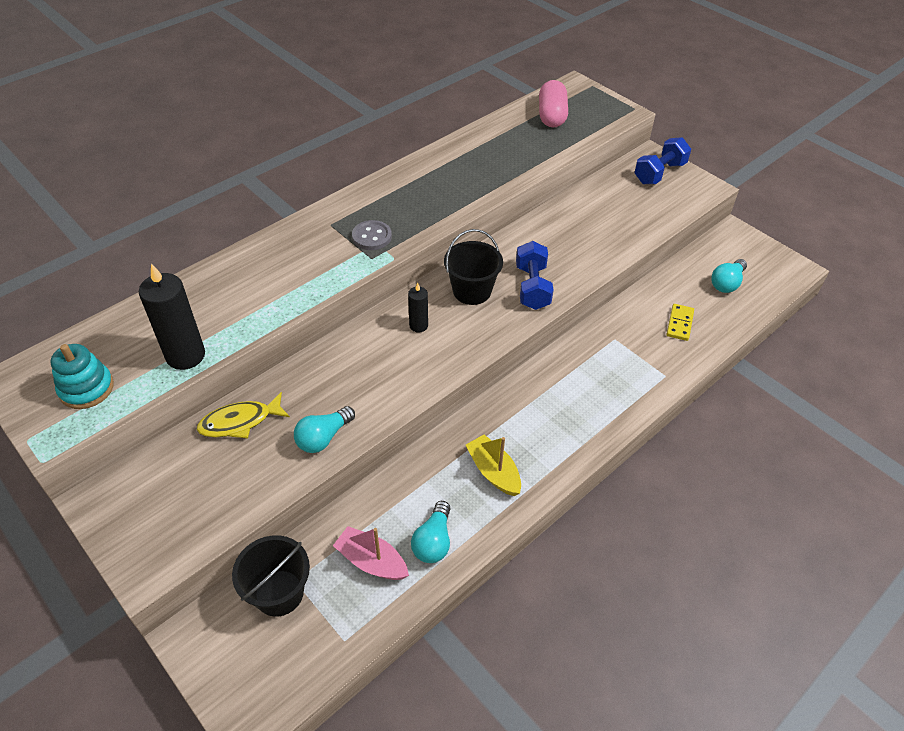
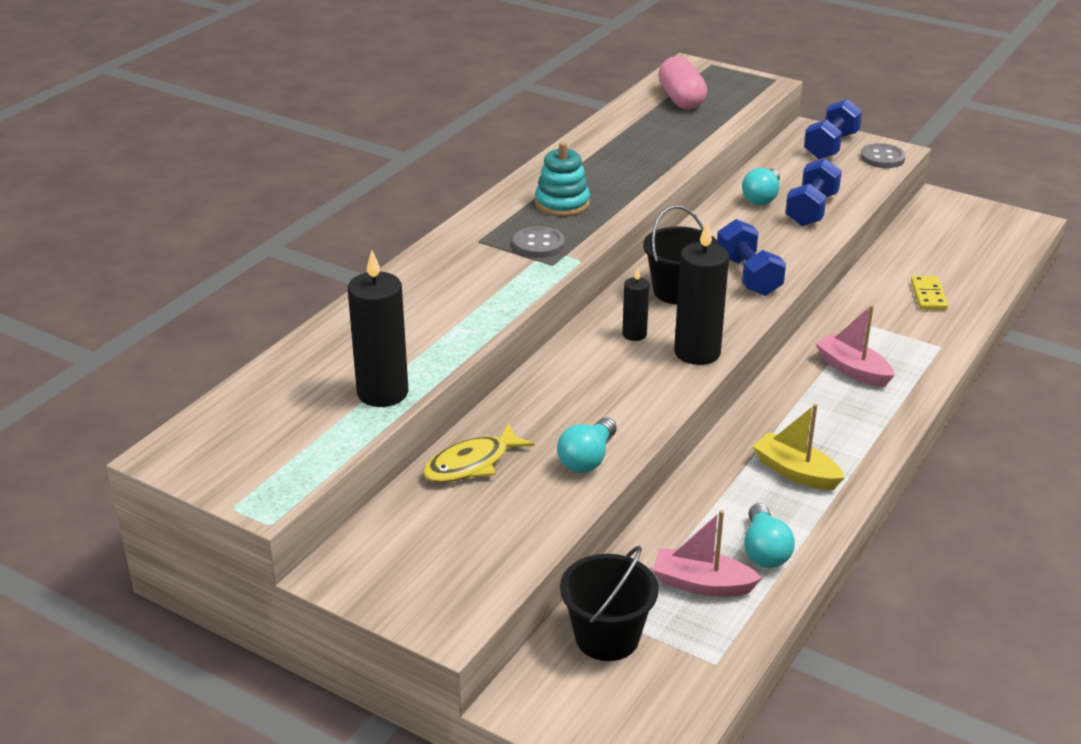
camera: 15 degrees left, 15 degrees down
turquoise stacking toy [51,344,114,409] -> turquoise stacking toy moved to [535,142,590,217]
turquoise light bulb [711,259,747,293] -> turquoise light bulb moved to [742,168,780,205]
none -> black candle [674,222,729,365]
none -> blue dumbbell [785,158,842,226]
none -> pink boat [815,305,895,387]
none -> grey button [860,143,906,168]

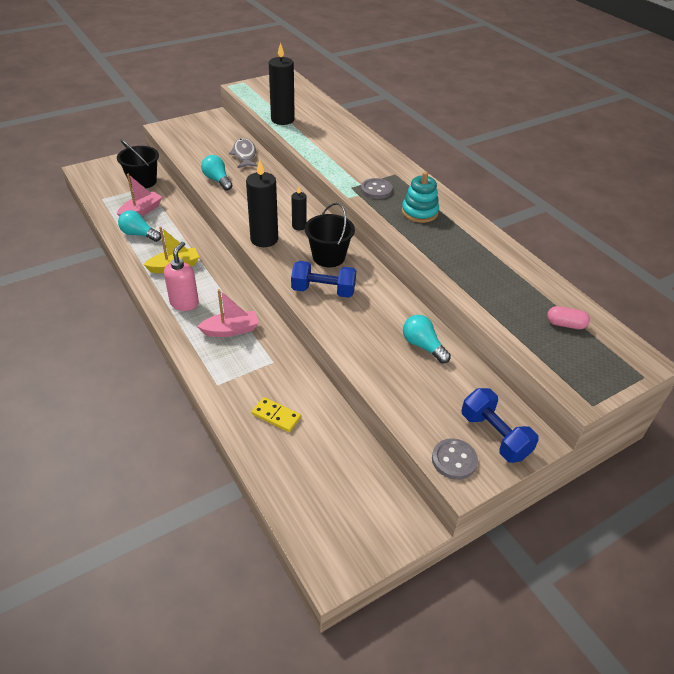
camera: 115 degrees right, 10 degrees up
yellow fish [423,423,535,483] -> grey fish [229,138,258,168]
pink capsule [658,56,707,109] -> pink capsule [547,306,590,329], size x0.57
blue dumbbell [785,158,842,226] -> none
none -> pink soap dispenser [164,242,199,311]

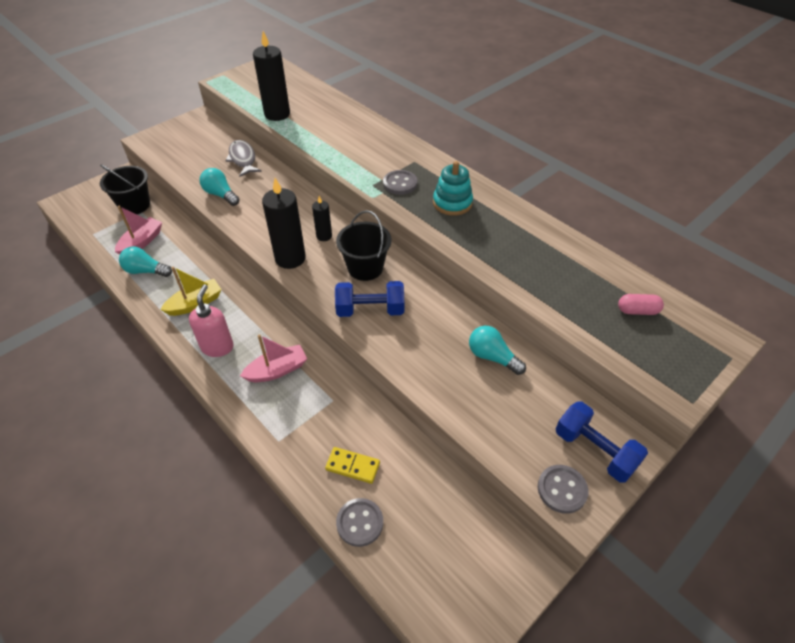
camera: 10 degrees left, 5 degrees up
none -> grey button [336,498,383,547]

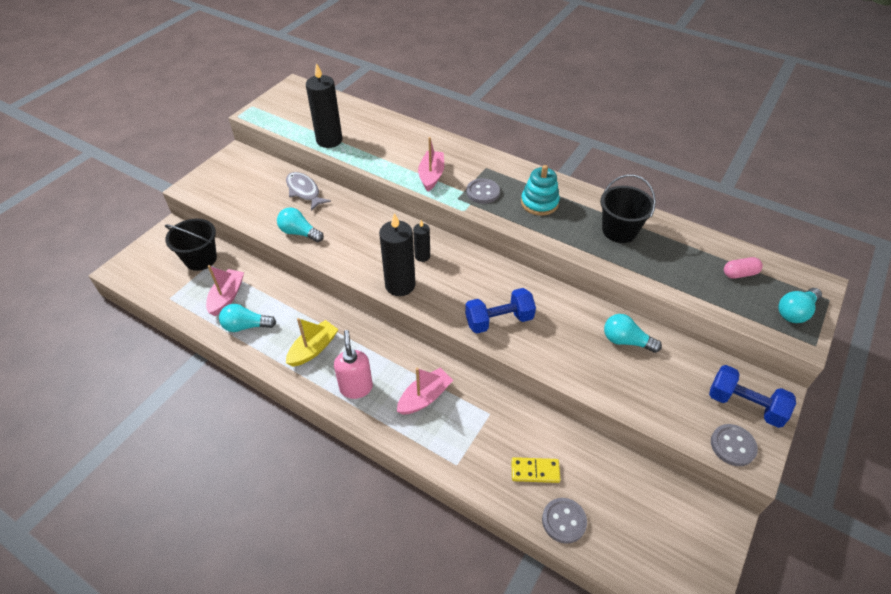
camera: 15 degrees left, 0 degrees up
black bucket [336,210,392,281] -> black bucket moved to [600,174,656,243]
none -> pink boat [418,137,444,191]
none -> turquoise light bulb [778,288,822,323]

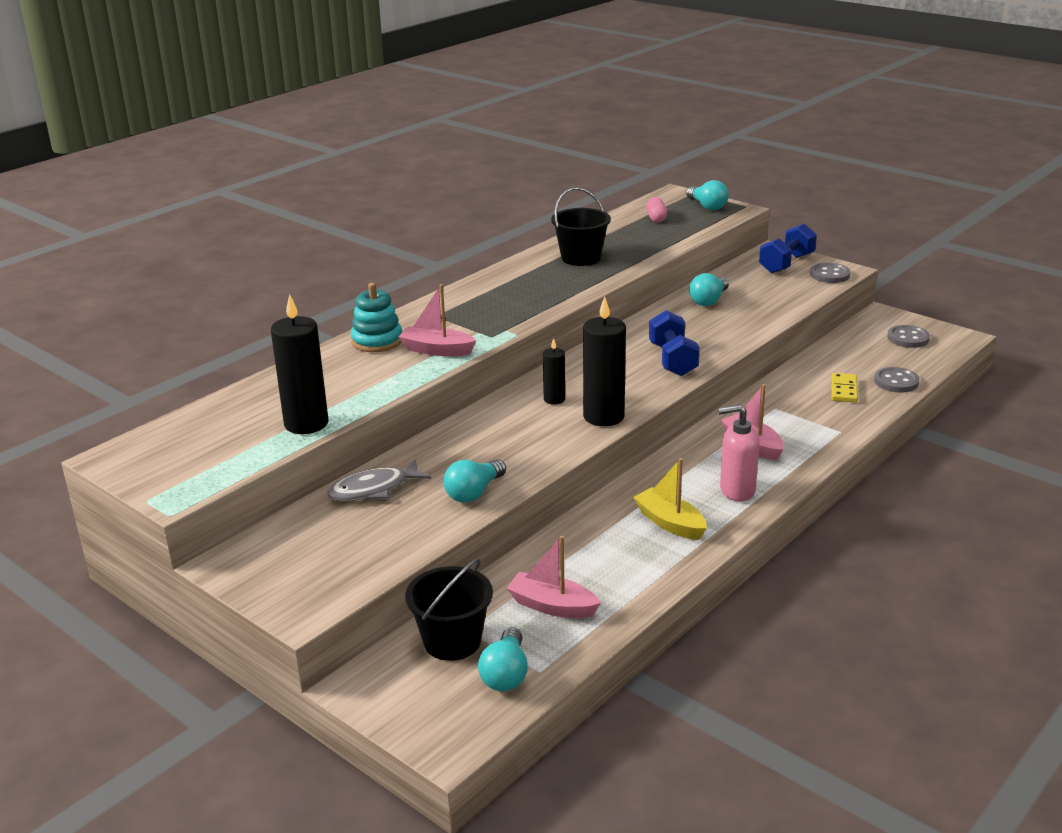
camera: 80 degrees left, 20 degrees down
turquoise light bulb [219,304,276,332] -> turquoise light bulb moved to [478,627,528,691]
grey button [466,178,500,204] -> grey button moved to [887,325,930,348]
turquoise stacking toy [521,165,560,216] -> turquoise stacking toy moved to [351,283,402,352]

